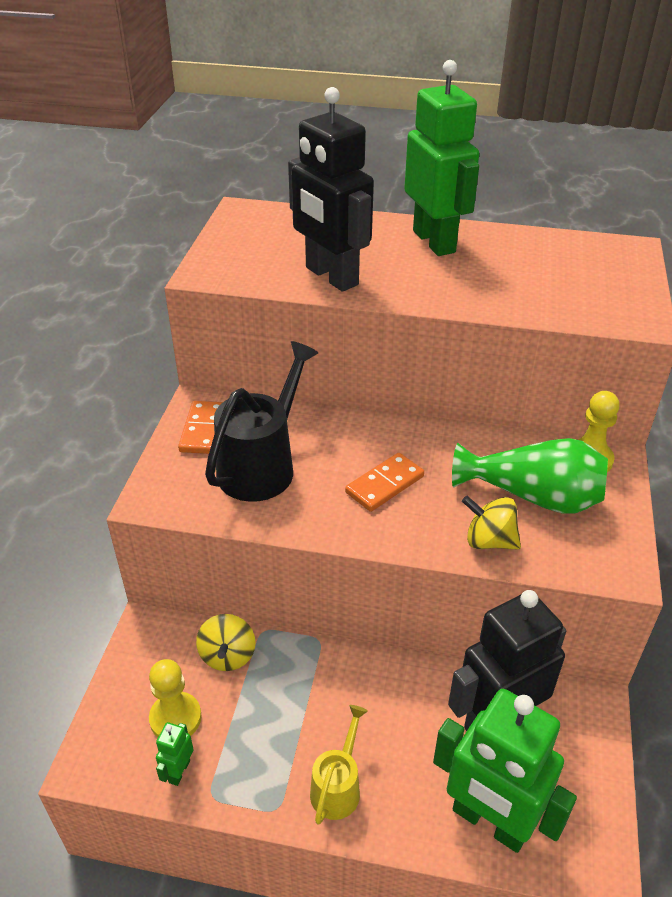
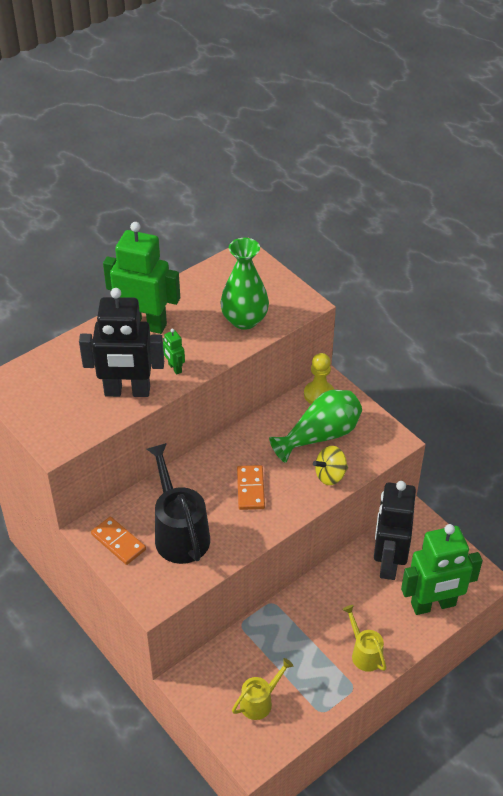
camera: 50 degrees left, 5 degrees up
yellow pawn [149,659,202,737] -> yellow watering can [232,658,294,720]
green robot [156,722,194,786] -> green robot moved to [163,329,185,375]
yellow spinning top [196,614,256,671] -> none
none -> green vase [220,238,269,330]

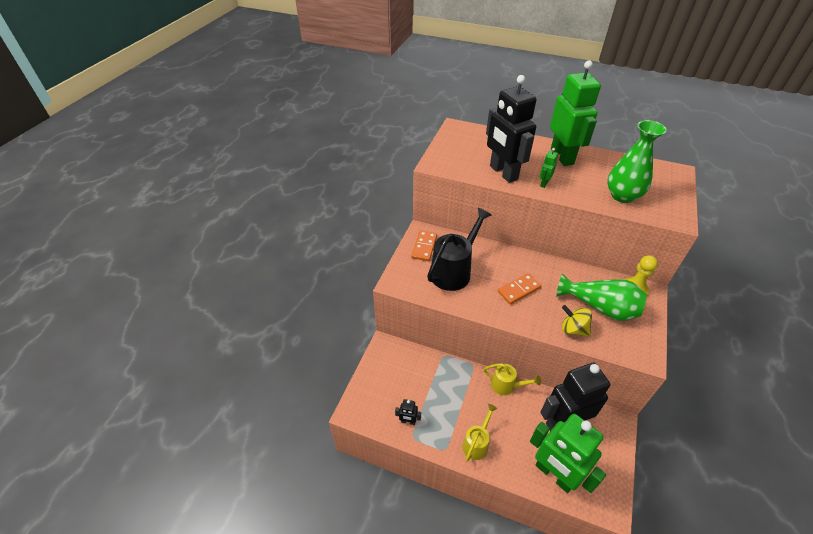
camera: 60 degrees right, 0 degrees up
yellow watering can [232,658,294,720] -> yellow watering can moved to [484,363,541,395]
none -> black robot [395,399,421,425]

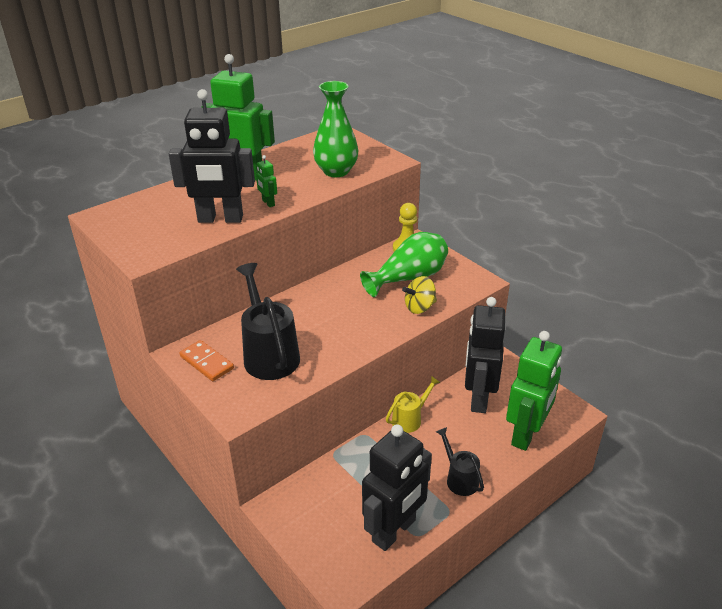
camera: 60 degrees left, 10 degrees down
black robot [395,399,421,425] -> black robot [362,424,432,551], size x2.47
yellow watering can [462,404,497,462] -> black watering can [436,427,484,496]
orange domino [498,273,541,304] -> none
green robot [530,414,606,493] -> green robot turned 45 degrees counterclockwise [506,331,562,451]

